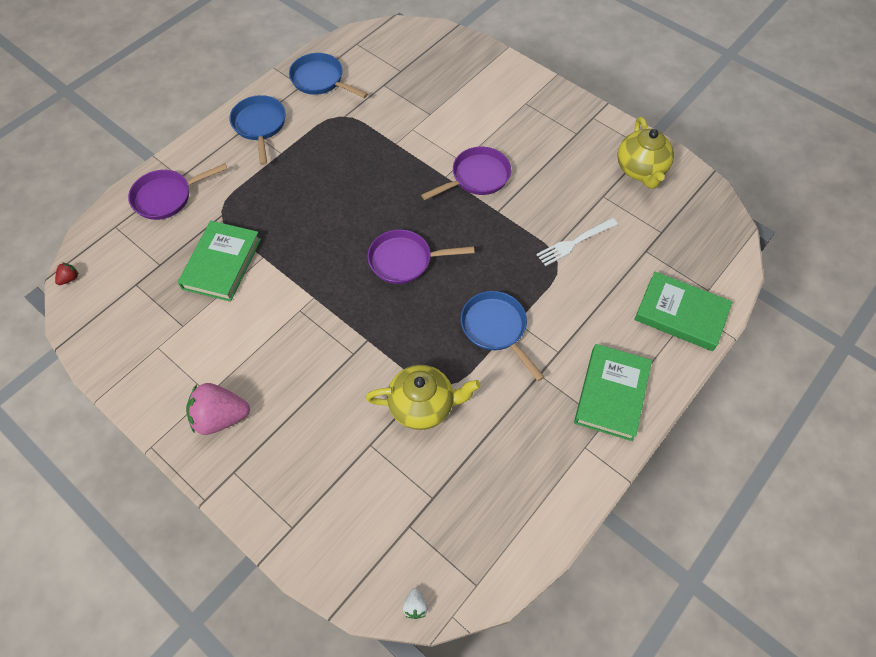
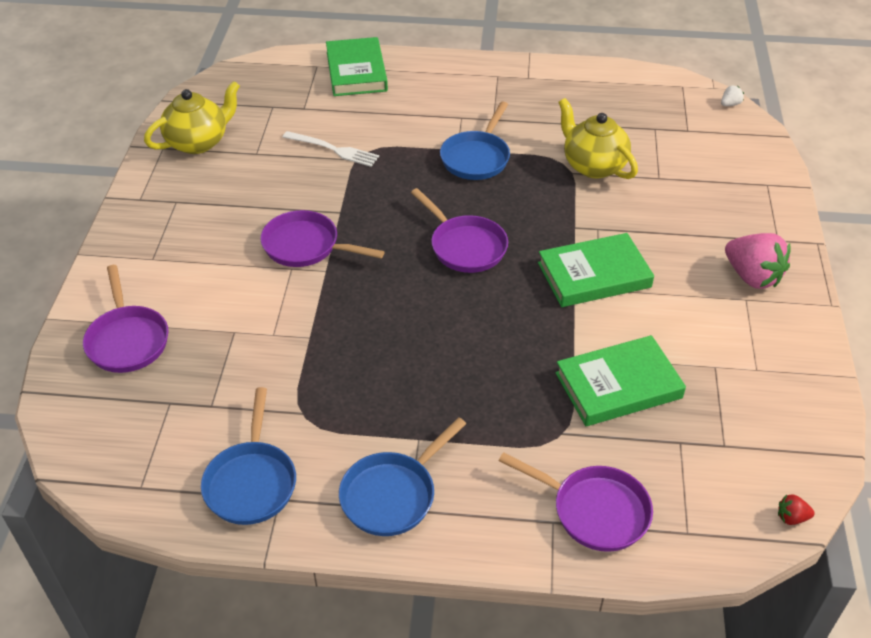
camera: 125 degrees left, 15 degrees down
green book [574,344,652,441] -> green book moved to [538,233,654,307]
none -> purple pan [83,265,169,373]

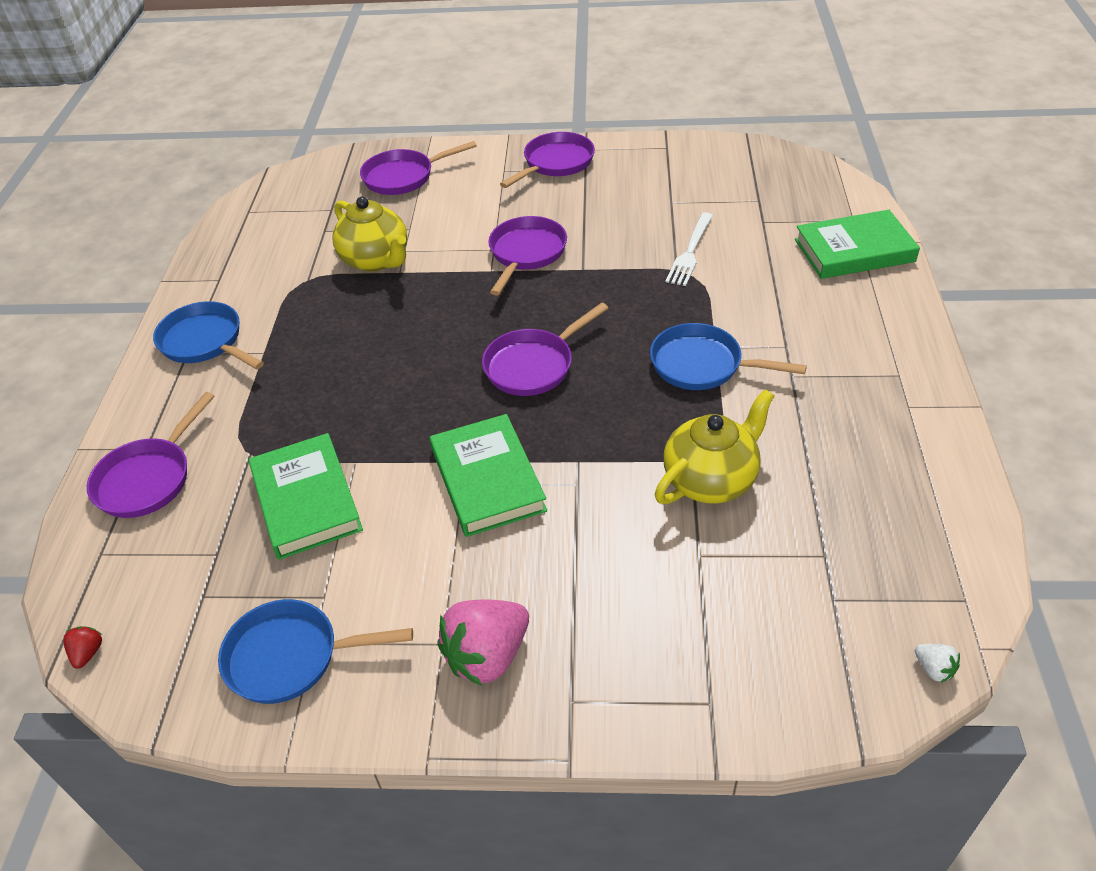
camera: 90 degrees right, 0 degrees up
yellow teapot [144,81,240,154] -> yellow teapot moved to [333,197,407,271]
blue pan [201,387,296,525] -> blue pan moved to [218,599,413,704]
none -> purple pan [500,132,595,188]

